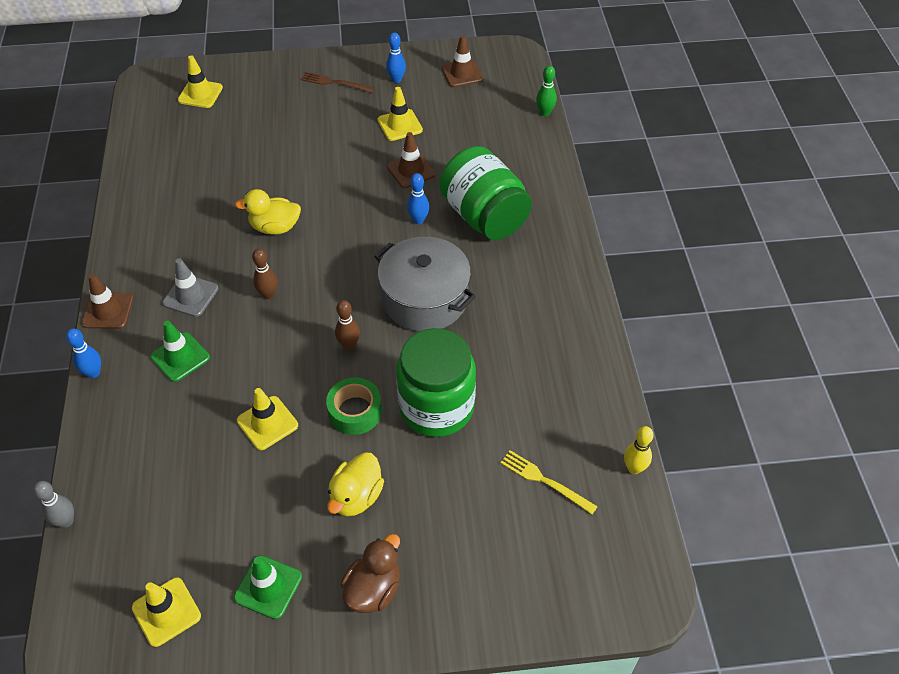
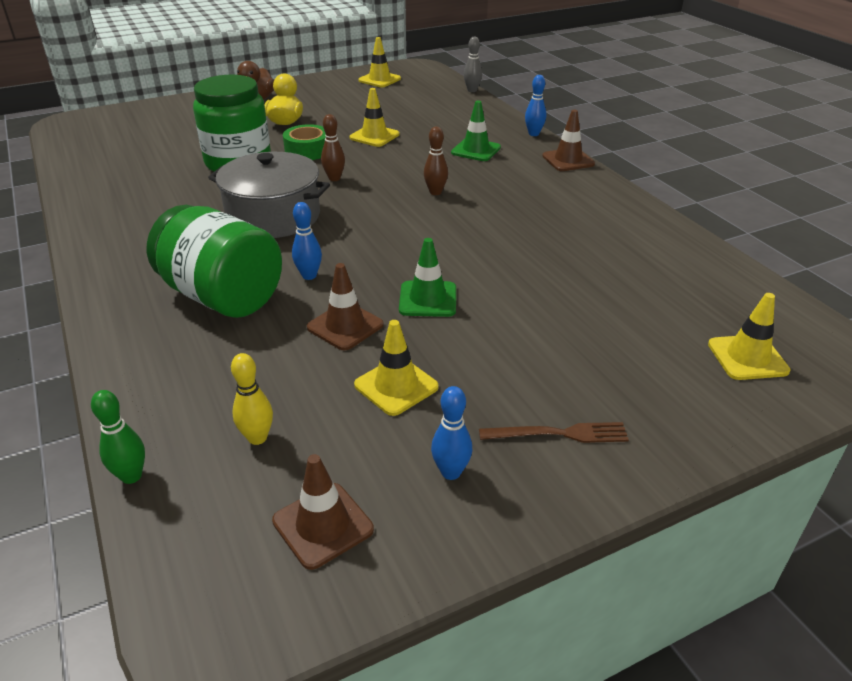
camera: 160 degrees right, 15 degrees down
grey traffic cone [162,258,218,317] -> none
green traffic cone [234,555,302,619] -> green traffic cone moved to [399,238,456,317]
yellow duck [235,189,301,235] -> none
yellow fork [500,450,598,514] -> none
yellow bowling pin [624,426,654,474] -> yellow bowling pin moved to [231,353,273,445]

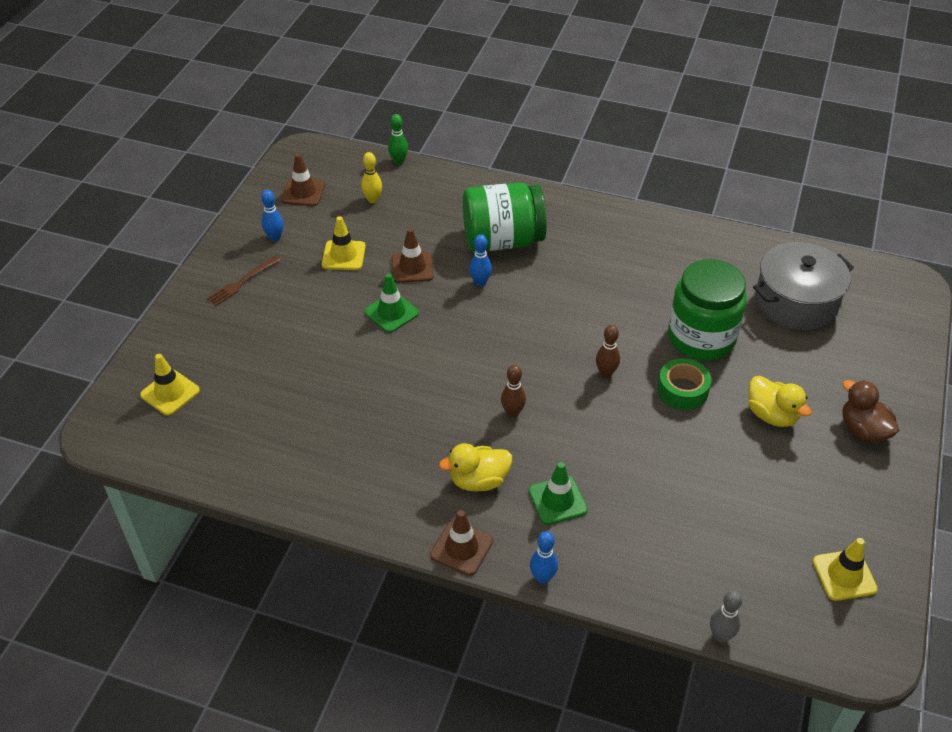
camera: 135 degrees right, 10 degrees up
grey pot [208,152,330,238] -> grey pot moved to [753,242,854,330]
yellow traffic cone [350,88,399,147] -> none
none -> yellow duck [439,443,512,492]

